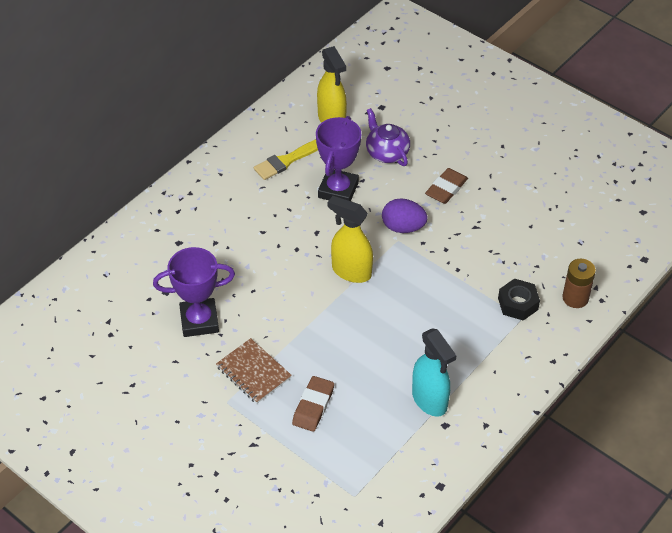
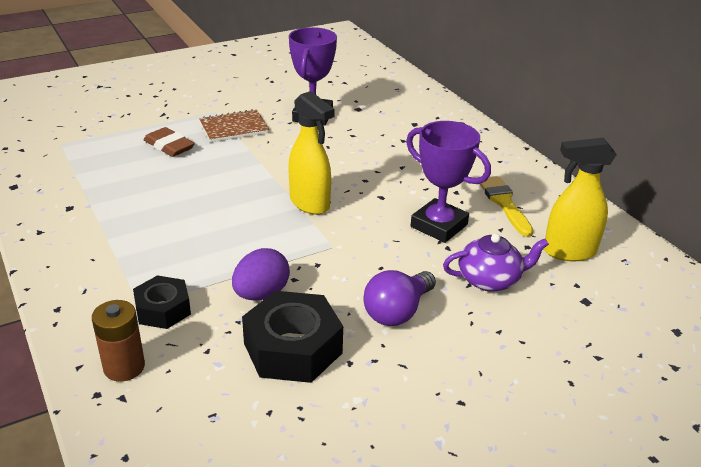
camera: 110 degrees right, 15 degrees down
yellow spray bottle [328,196,373,283] -> yellow spray bottle turned 90 degrees clockwise [288,91,335,215]
purple egg [382,198,427,233] -> purple egg moved to [232,248,290,300]
turquoise spray bottle [412,328,457,417] -> none
brown eraser [425,168,468,204] -> purple light bulb [363,270,436,326]
none -> black nut [242,291,343,383]

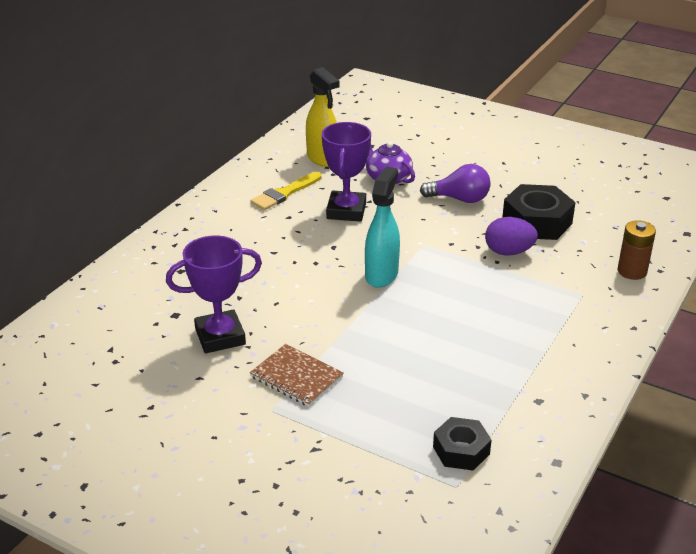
camera: 120 degrees left, 0 degrees up
black nut [133,275,191,329] -> black nut moved to [433,417,492,471]
brown eraser [144,127,195,157] -> none
yellow spray bottle [288,91,335,215] -> turquoise spray bottle [365,166,400,288]

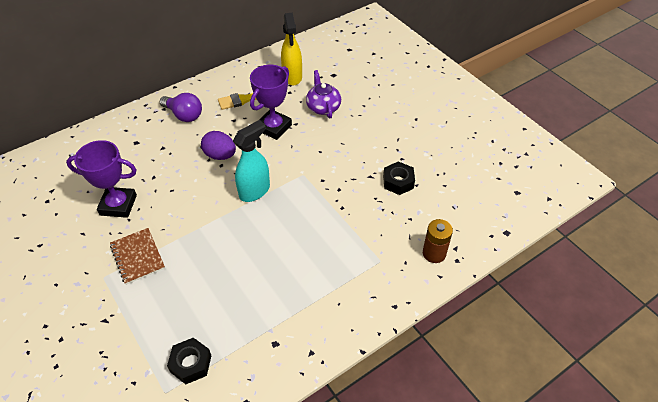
camera: 25 degrees right, 15 degrees up
purple light bulb [420,164,491,203] -> purple light bulb moved to [160,93,202,122]
purple egg [485,217,538,255] -> purple egg moved to [201,131,236,160]
black nut [502,184,576,240] -> black nut [383,161,415,195], size x0.62

